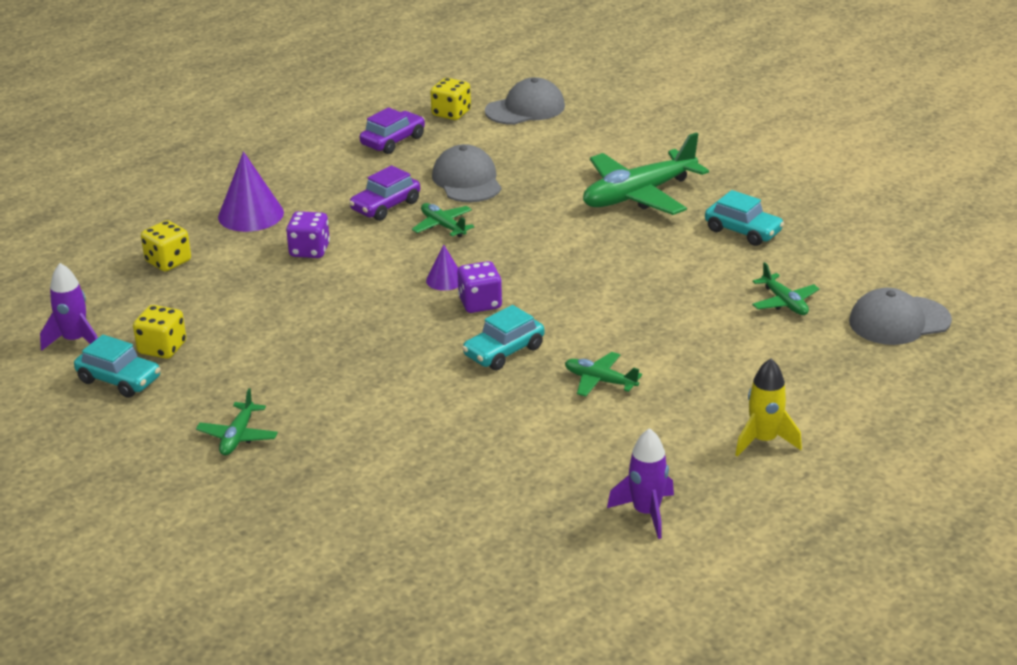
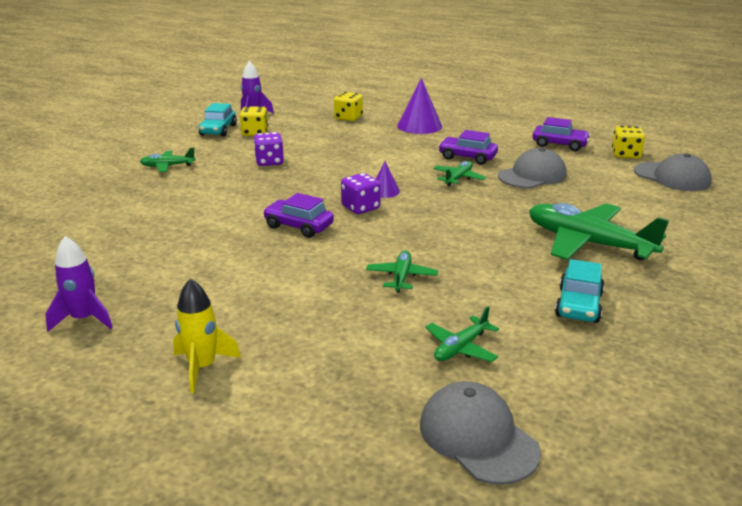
camera: 70 degrees right, 5 degrees down
purple dice [286,211,330,258] -> purple dice moved to [254,132,284,166]
turquoise car [462,305,545,371] -> purple car [263,193,334,238]
green plane [565,352,642,397] -> green plane moved to [366,251,438,293]

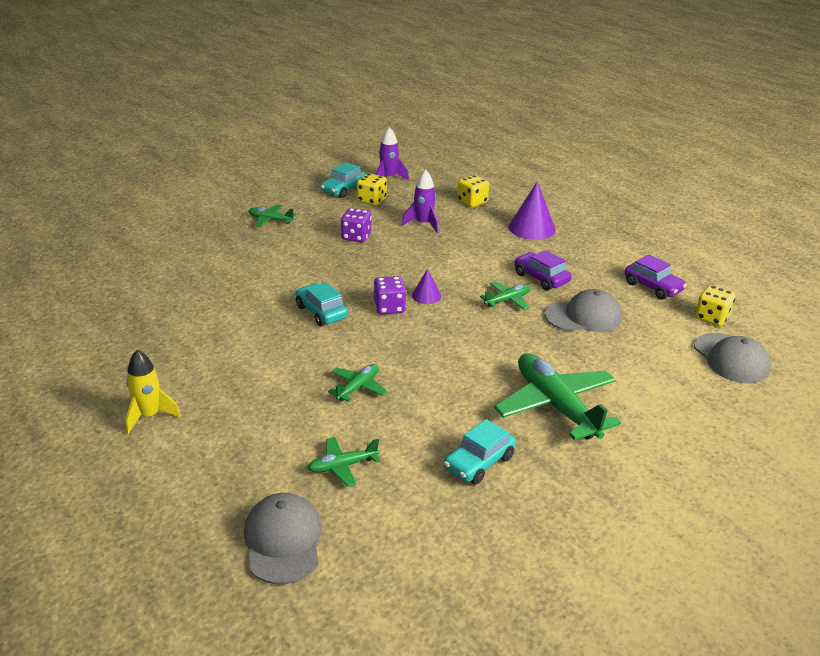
camera: 25 degrees right, 5 degrees up
purple rocket [45,236,113,332] -> purple rocket moved to [402,170,439,233]
purple car [263,193,334,238] -> turquoise car [296,282,348,326]

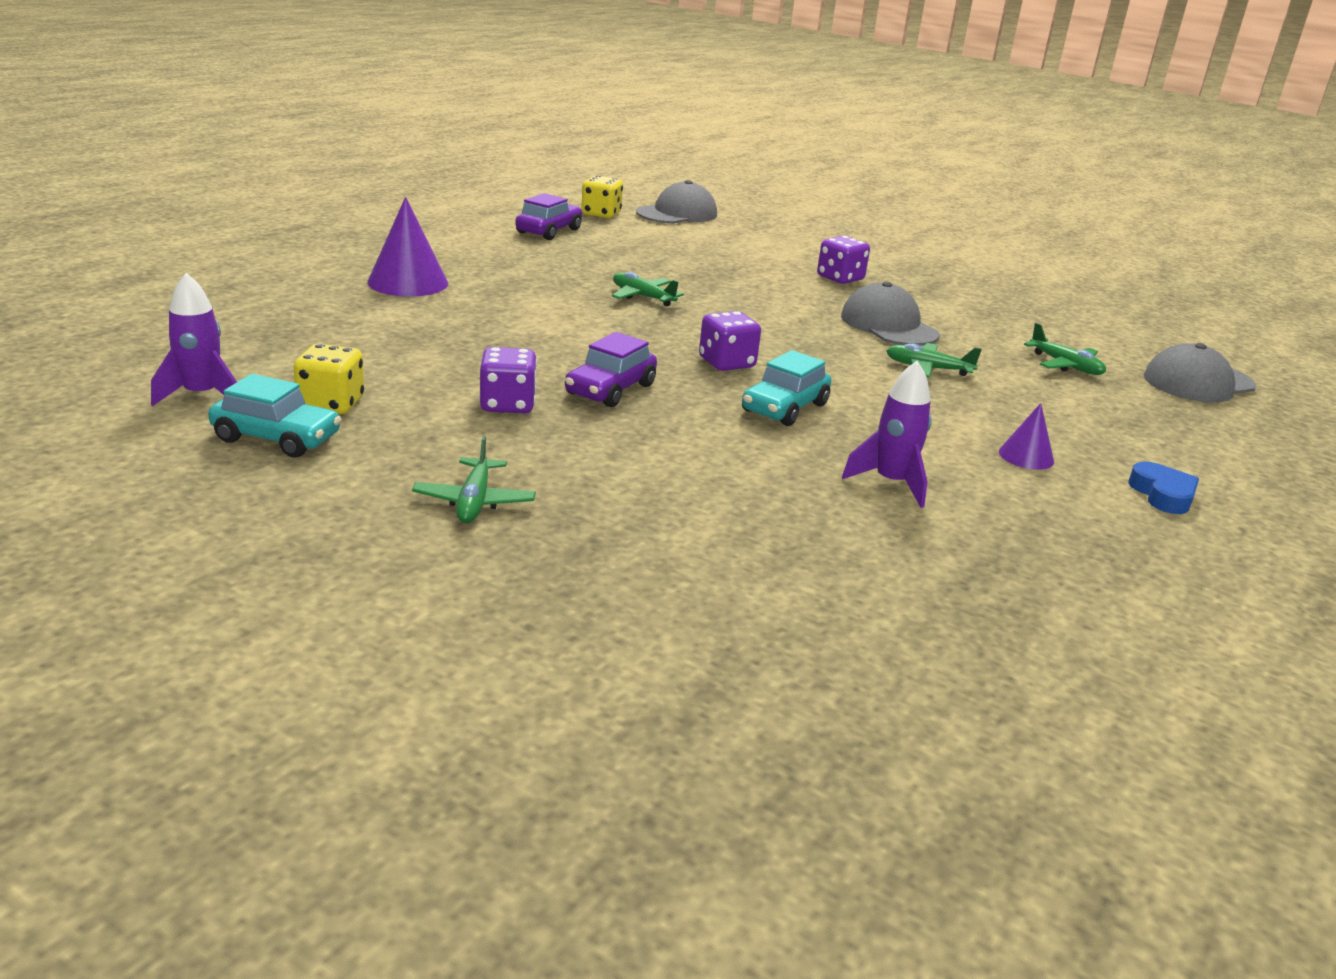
camera: 110 degrees left, 5 degrees down
yellow rocket [125,349,181,434] -> blue heart [1128,461,1199,514]
purple rocket [402,170,439,233] -> purple rocket moved to [842,361,932,508]
purple cone [412,268,441,304] -> purple cone moved to [999,403,1054,470]
turquoise car [444,419,516,485] -> none
yellow dice [457,175,489,207] -> none
green plane [494,353,621,440] -> purple dice [817,236,870,284]
purple car [514,250,571,291] -> purple car moved to [565,332,657,407]
grey cap [545,289,622,332] -> grey cap moved to [841,282,940,346]

